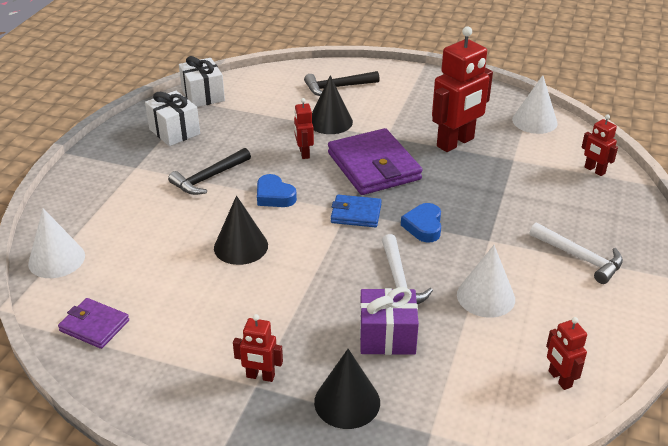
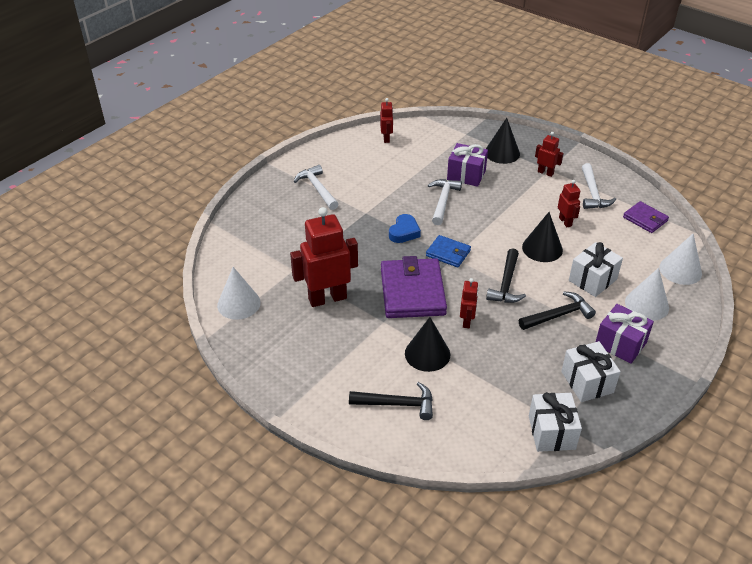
camera: 160 degrees left, 5 degrees up
blue heart [257,174,297,207] -> black hammer [486,248,526,303]
white cone [457,245,515,318] -> white cone moved to [625,268,669,321]
red robot [582,114,618,176] -> red robot moved to [558,180,580,227]
none -> white gift [569,242,623,297]
none -> white hammer [582,163,616,209]
none -> purple gift [596,304,654,364]

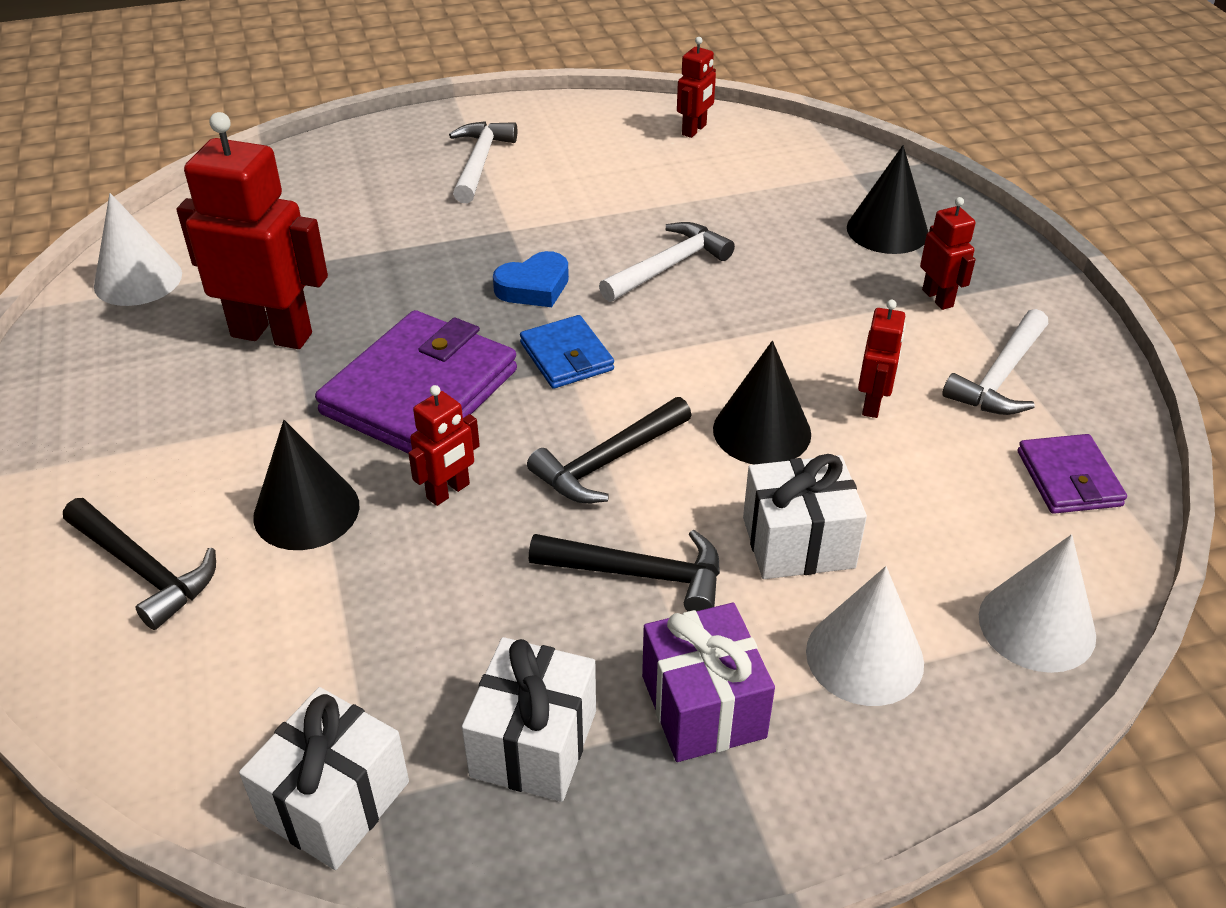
camera: 35 degrees right, 0 degrees up
purple gift [447,143,488,187] -> none

